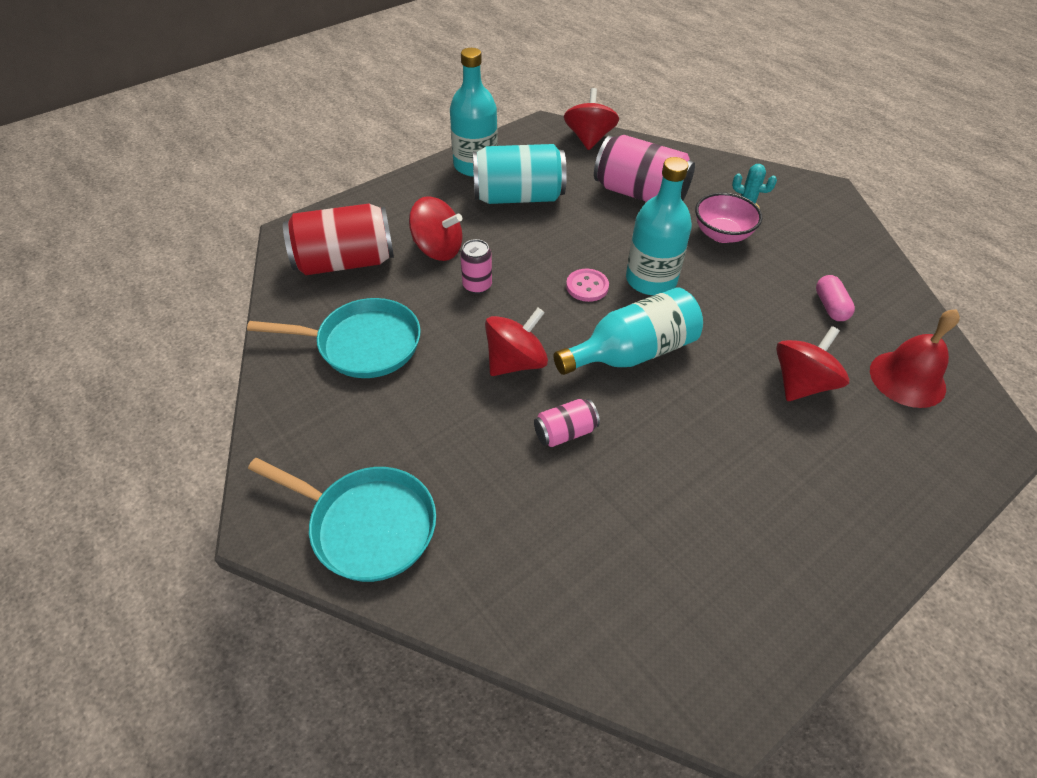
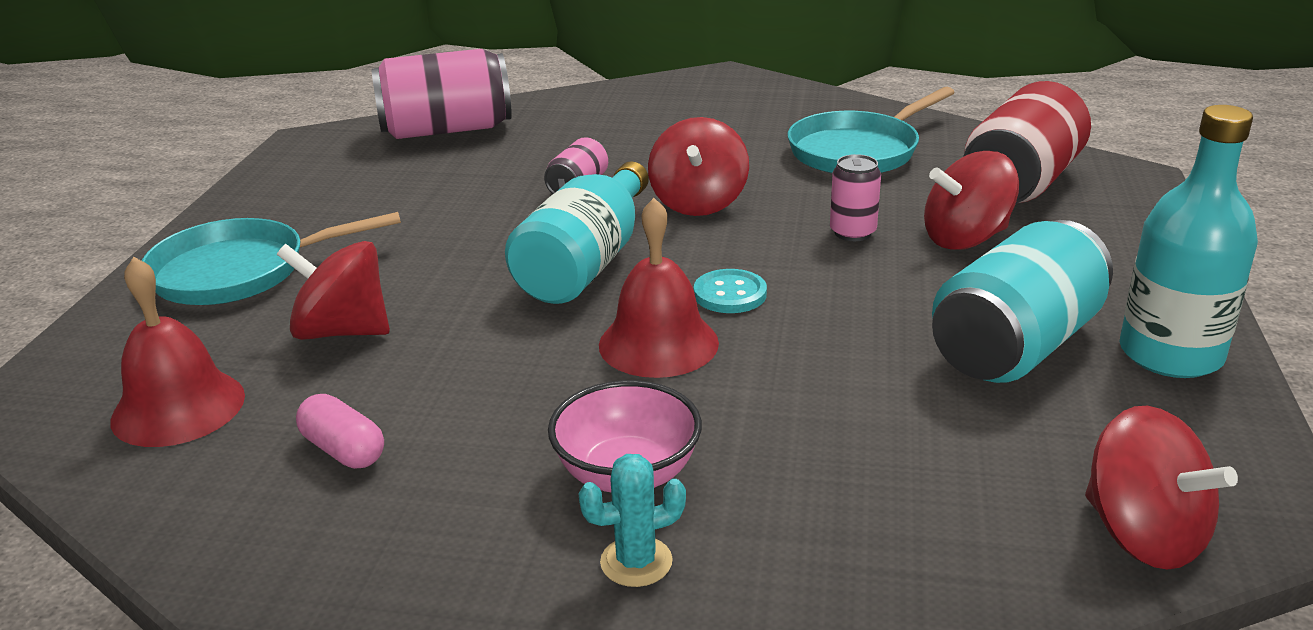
camera: 140 degrees right, 20 degrees down
turquoise pan [248,458,436,582] -> turquoise pan moved to [142,212,401,305]
pink button [566,269,609,302] -> turquoise button [694,269,767,313]
pink can [594,135,695,202] -> pink can moved to [371,49,512,139]
turquoise bottle [626,157,692,295] -> red bell [599,198,719,378]
red spinning top [776,326,849,401] -> red spinning top turned 105 degrees clockwise [277,241,390,340]

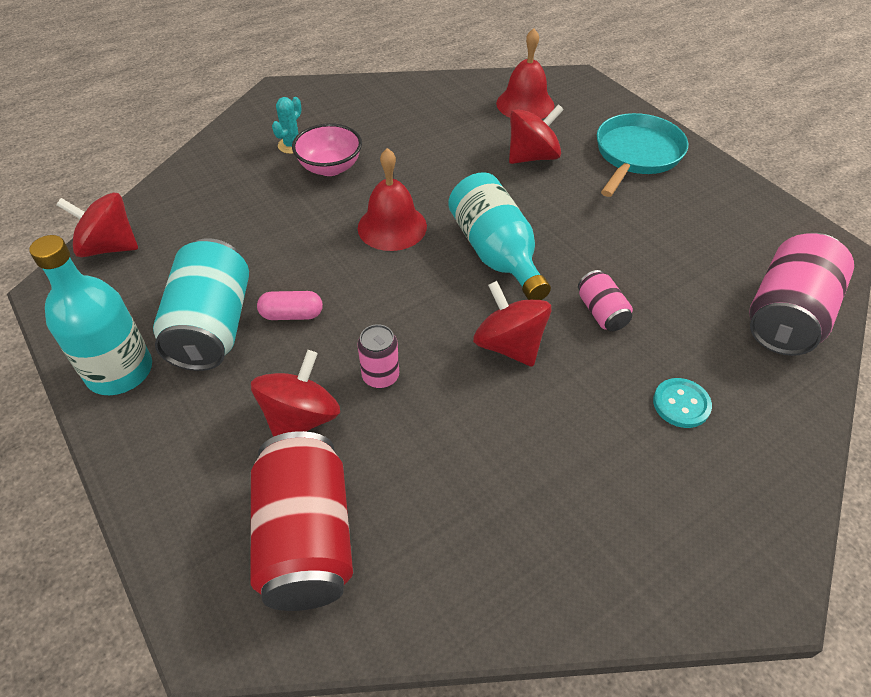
camera: 135 degrees right, 20 degrees up
pink capsule [296,394,384,469] -> pink capsule moved to [257,291,323,320]
turquoise button [694,269,767,313] -> turquoise button moved to [653,378,712,428]
turquoise pan [788,87,955,174] -> none

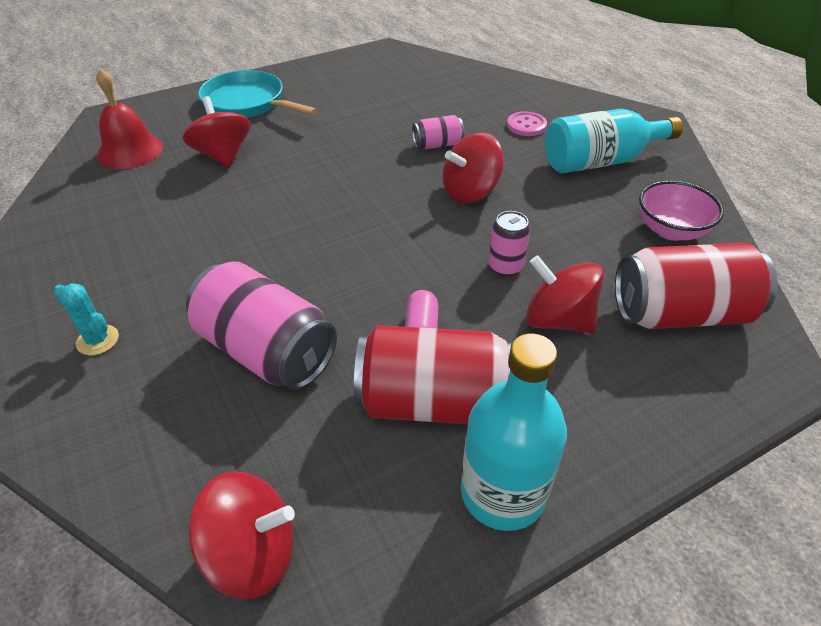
camera: 85 degrees left, 5 degrees down
red spinning top [56,193,138,257] -> red spinning top turned 105 degrees counterclockwise [188,471,295,599]
turquoise can [153,238,249,371] -> red can [354,325,513,424]
pink bowl [292,123,362,176] -> pink bowl moved to [639,181,724,241]
red bell [358,148,427,251] -> none
turquoise bottle [448,172,551,300] -> turquoise bottle moved to [545,109,683,173]
turquoise button [653,378,712,428] -> pink button [507,112,547,136]
pink can [749,233,854,356] -> pink can moved to [186,261,337,390]

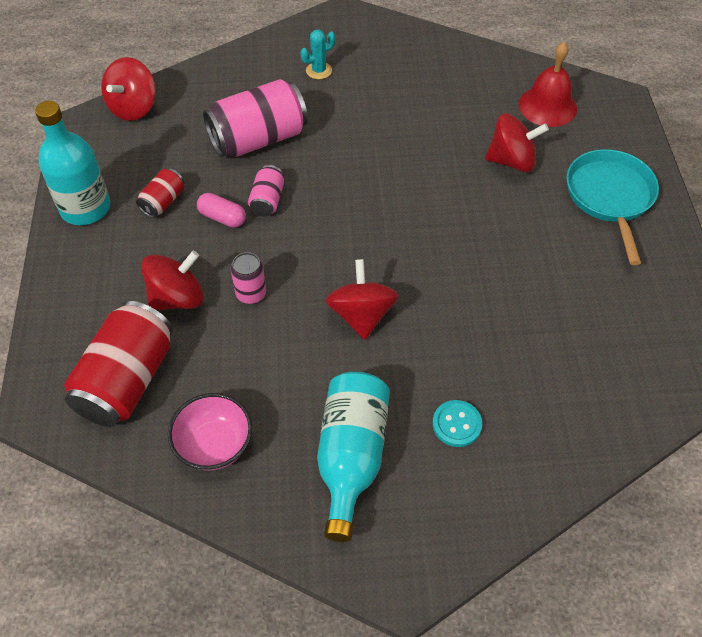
camera: 115 degrees right, 10 degrees up
turquoise pan [198,70,318,117] -> turquoise pan turned 60 degrees counterclockwise [566,149,659,265]
red can [354,325,513,424] -> red can [136,168,184,218], size x0.49
pink can [412,115,464,149] -> pink can moved to [248,165,284,217]
pink button [507,112,547,136] -> turquoise button [432,400,482,447]

